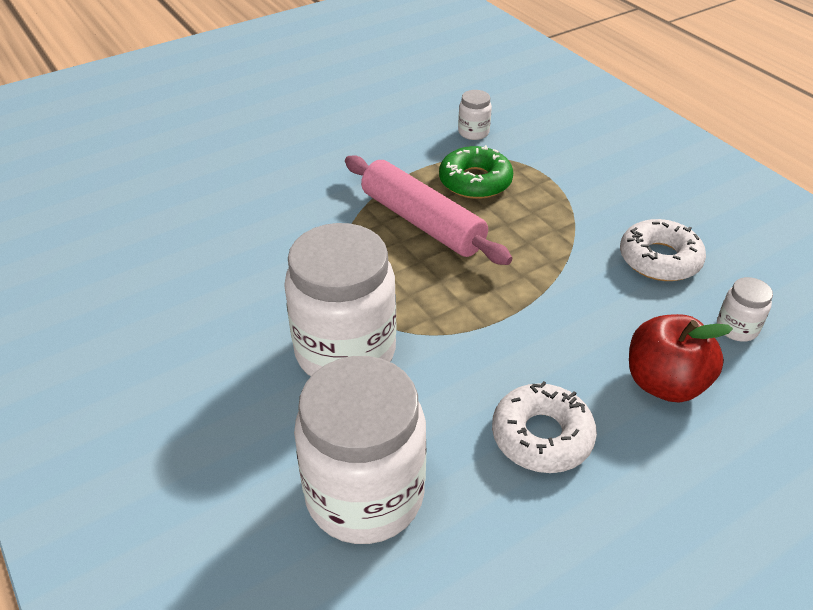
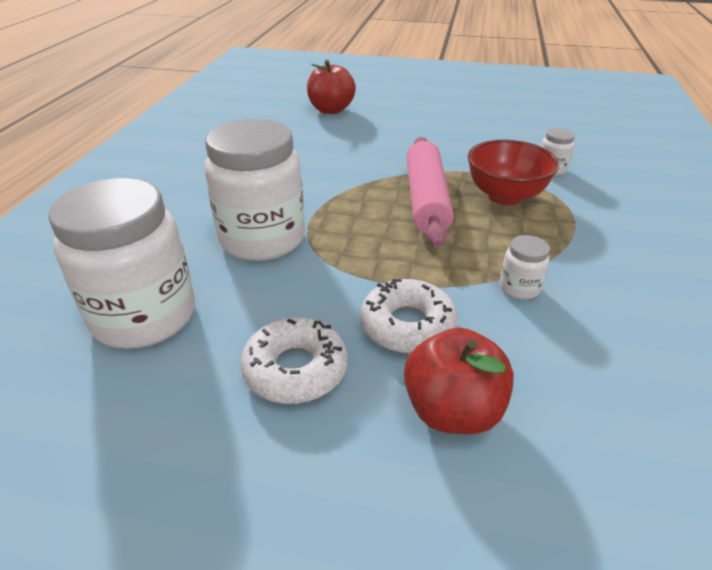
camera: 45 degrees right, 5 degrees down
green donut [439,145,513,199] -> red bowl [468,140,559,205]
white donut [620,219,706,281] -> white donut moved to [360,278,458,354]
white jar [717,277,773,342] -> white jar moved to [500,235,550,299]
none -> red apple [307,60,356,114]

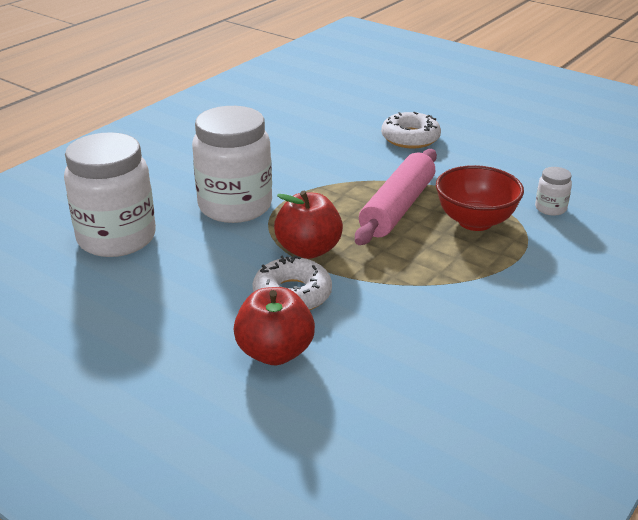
camera: 25 degrees right, 5 degrees down
white donut [241,317,347,404] -> white donut moved to [381,112,441,148]
red apple [307,60,356,114] -> red apple moved to [274,191,343,259]
white jar [500,235,550,299] -> none

